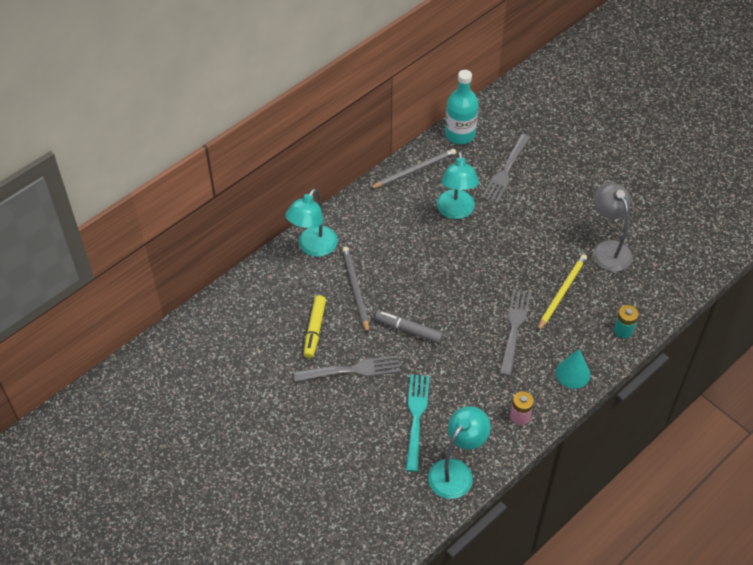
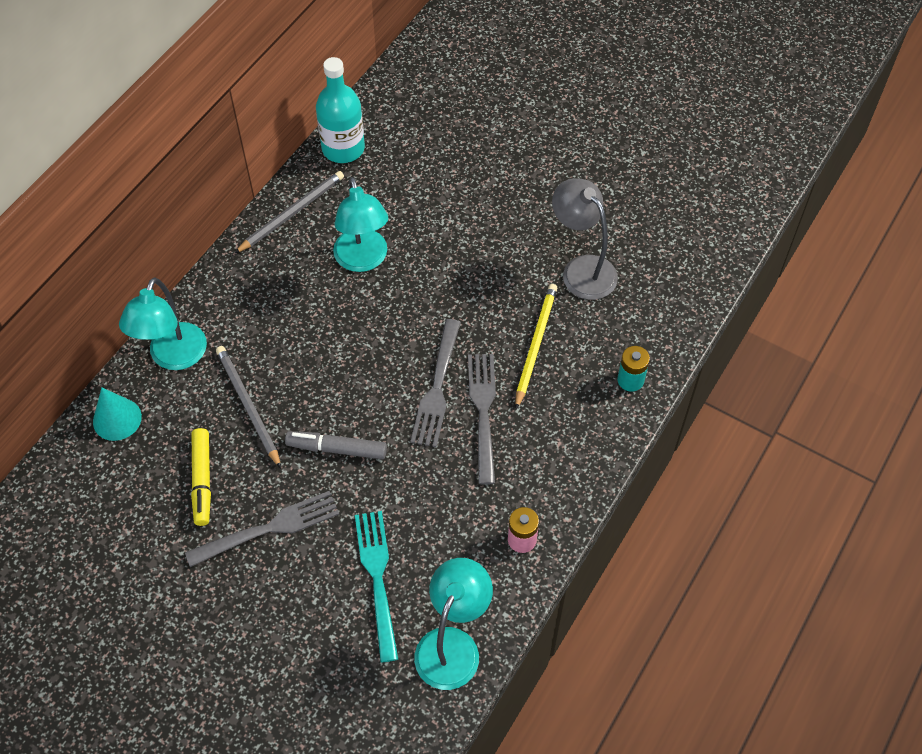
camera: 15 degrees left, 5 degrees up
grey fork [481,134,530,204] -> grey fork moved to [410,319,461,447]
turquoise cone [556,349,591,389] -> turquoise cone moved to [93,388,142,441]

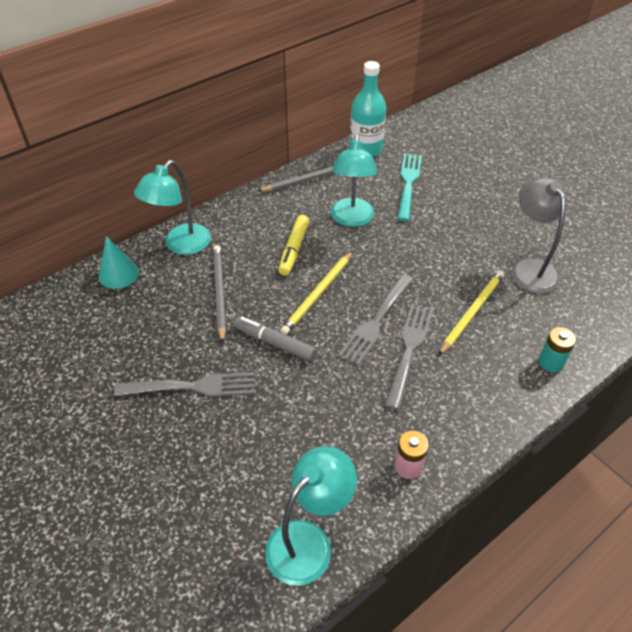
camera: 20 degrees right, 10 degrees down
yellow marker [191,428,211,526] -> yellow marker moved to [278,215,309,275]
turquoise fork [355,511,398,662] -> turquoise fork moved to [397,153,422,221]
none -> yellow pencil [280,251,353,334]

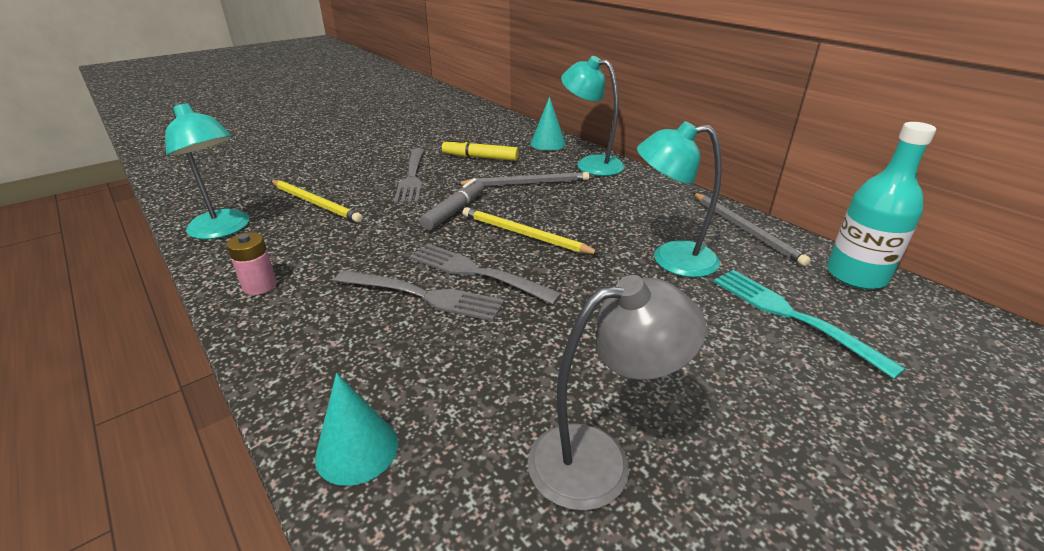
camera: 90 degrees right, 15 degrees down
yellow marker [278,215,309,275] -> yellow marker moved to [442,139,519,161]
turquoise fork [397,153,422,221] -> turquoise fork turned 135 degrees counterclockwise [713,270,906,379]
yellow pencil [439,271,504,355] -> yellow pencil moved to [271,180,363,223]
turquoise battery [539,327,576,372] -> turquoise cone [315,373,398,486]

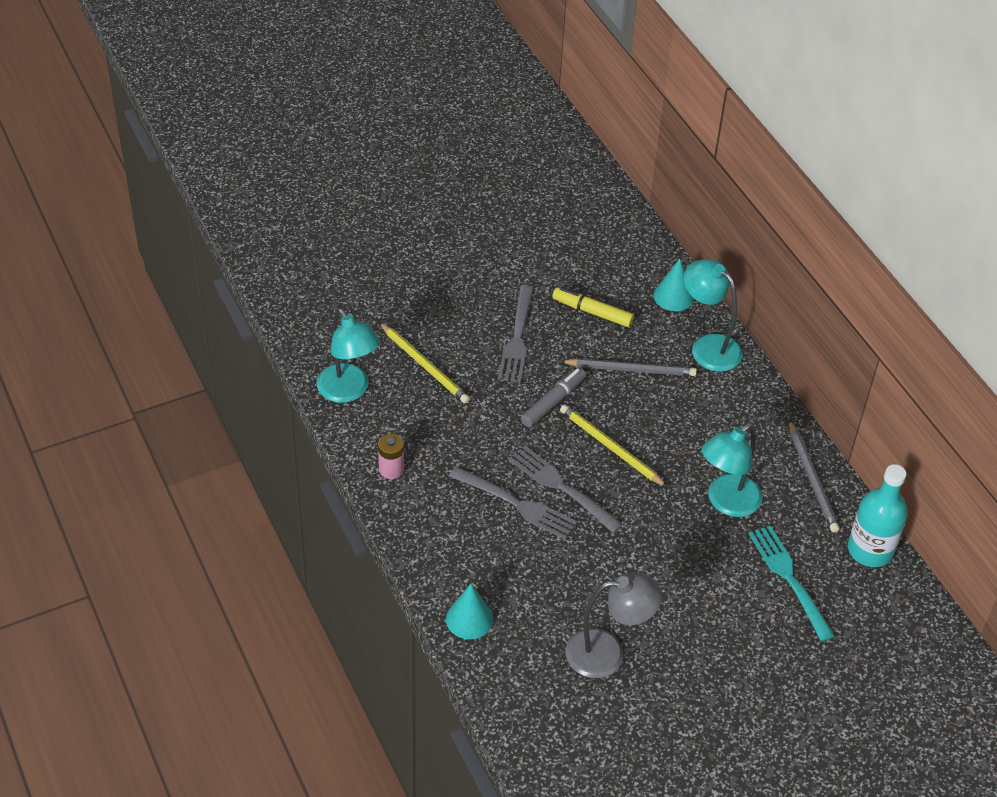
camera: 10 degrees right, 15 degrees up
turquoise lamp [637,121,722,277] -> turquoise lamp turned 60 degrees counterclockwise [702,423,762,517]

